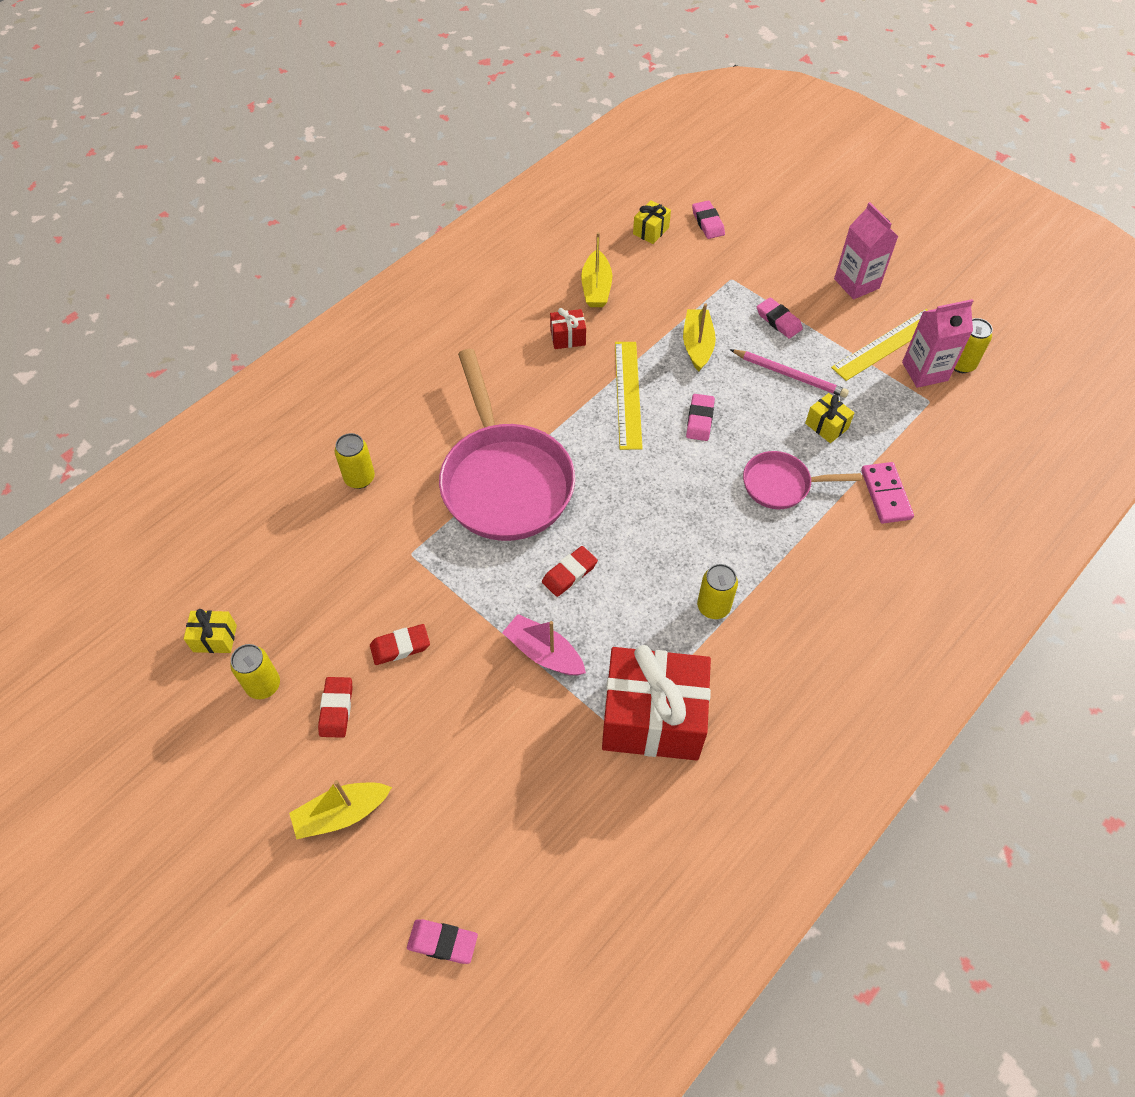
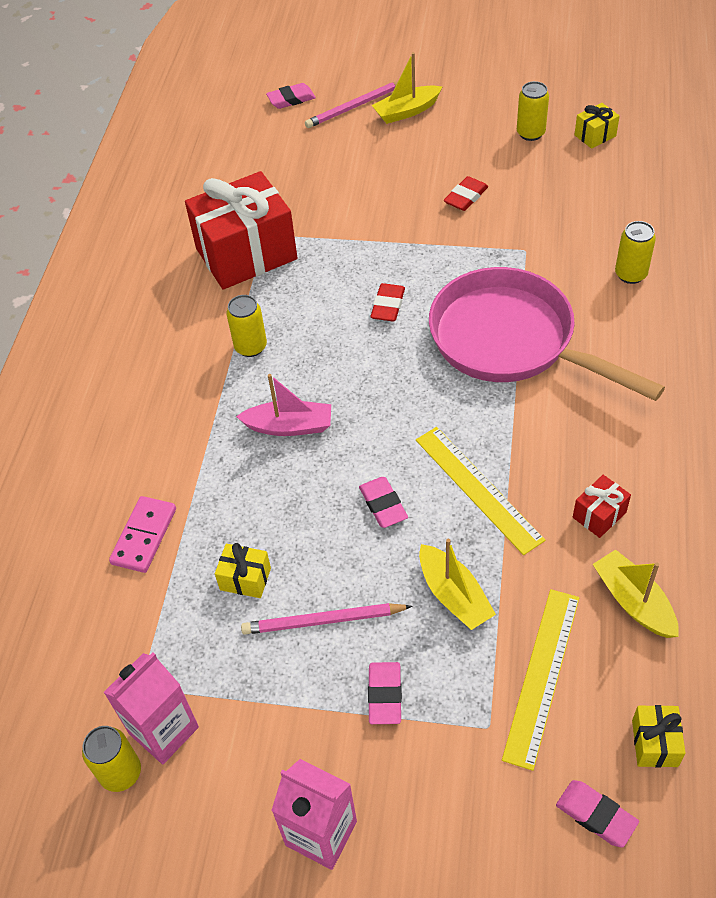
camera: 150 degrees right, 5 degrees down
yellow boat [289,780,392,839] -> yellow boat turned 150 degrees counterclockwise [372,52,443,124]
red eraser [318,677,353,738] -> none
pink boat [502,614,586,675] -> pink boat moved to [236,374,331,436]
pink pan [743,451,862,509] -> none
pink eraser [757,297,803,339] -> pink eraser turned 75 degrees clockwise [368,662,402,724]
yellow ruler [831,309,928,381] -> yellow ruler moved to [502,589,579,771]
pink domino [861,462,914,523] -> pink domino turned 60 degrees clockwise [109,496,176,573]
none -> pink pencil [305,81,398,128]

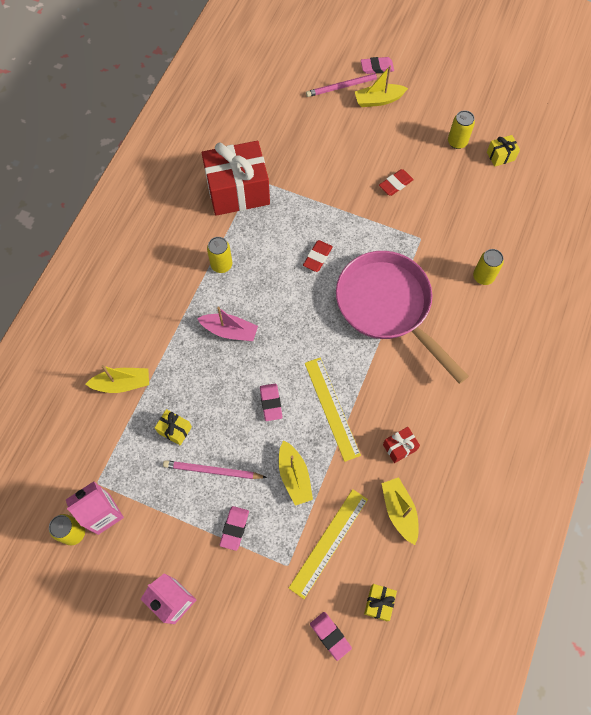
camera: 10 degrees right, 15 degrees up
pink domino [109,496,176,573] -> yellow boat [86,365,149,393]
pink eraser [266,83,316,109] -> pink eraser moved to [361,57,394,74]

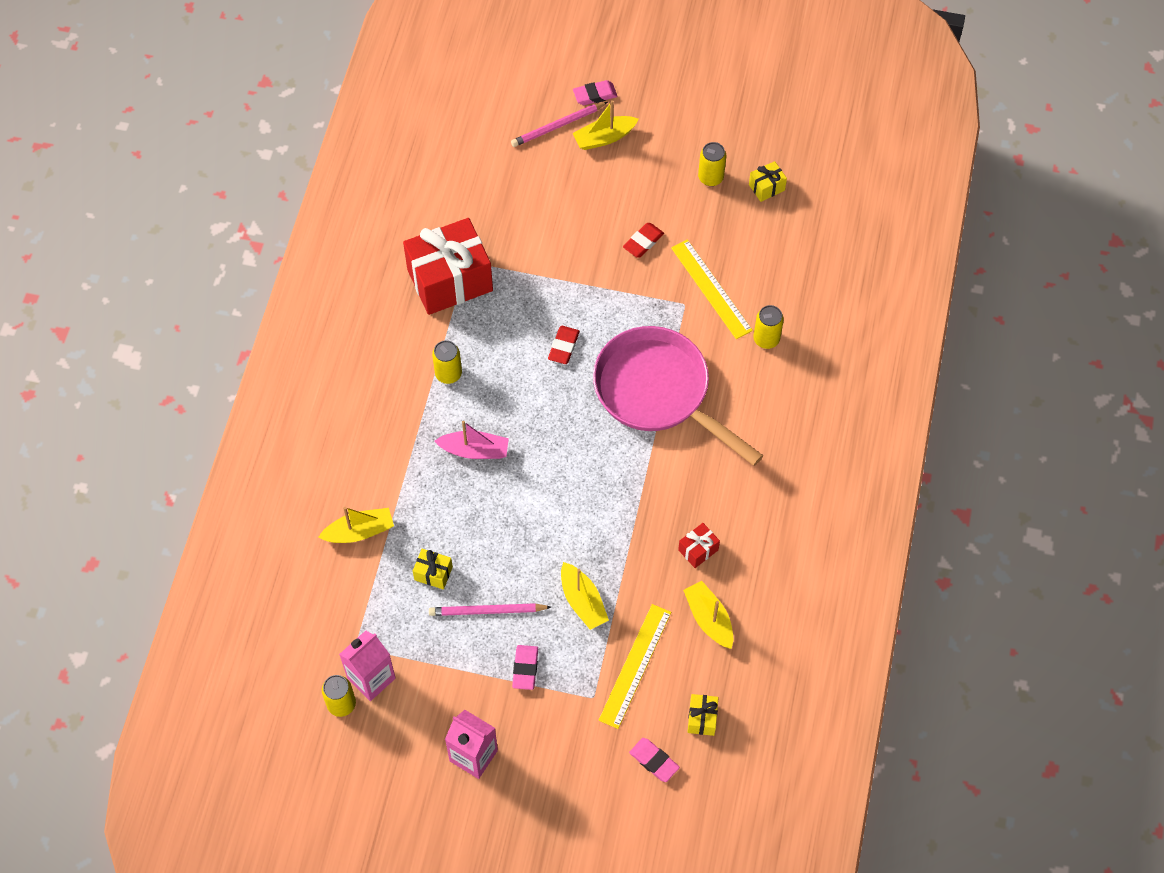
camera: 10 degrees left, 5 degrees down
pink eraser [260,384,283,421] -> none
yellow ruler [305,358,361,462] -> yellow ruler moved to [671,239,753,339]

